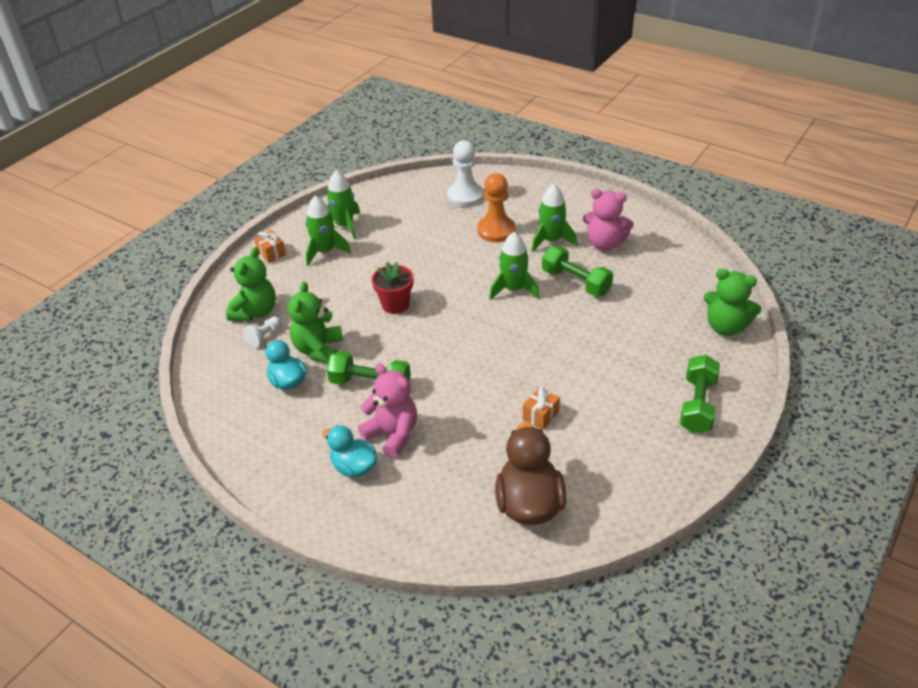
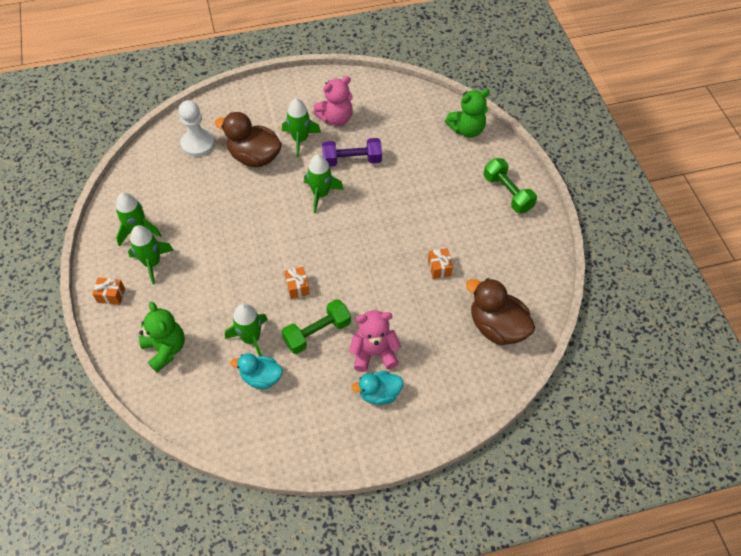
camera: 50 degrees left, 15 degrees up
white pawn [243,317,281,348] -> none
green teddy bear [288,282,343,363] -> green rocket [225,303,268,356]
red flower pot [372,262,413,314] -> none
orange pawn [477,173,515,242] -> brown duck [215,112,282,167]
green dumbbell [542,246,613,297] -> purple dumbbell [322,138,382,167]
none -> orange gift [284,267,310,299]

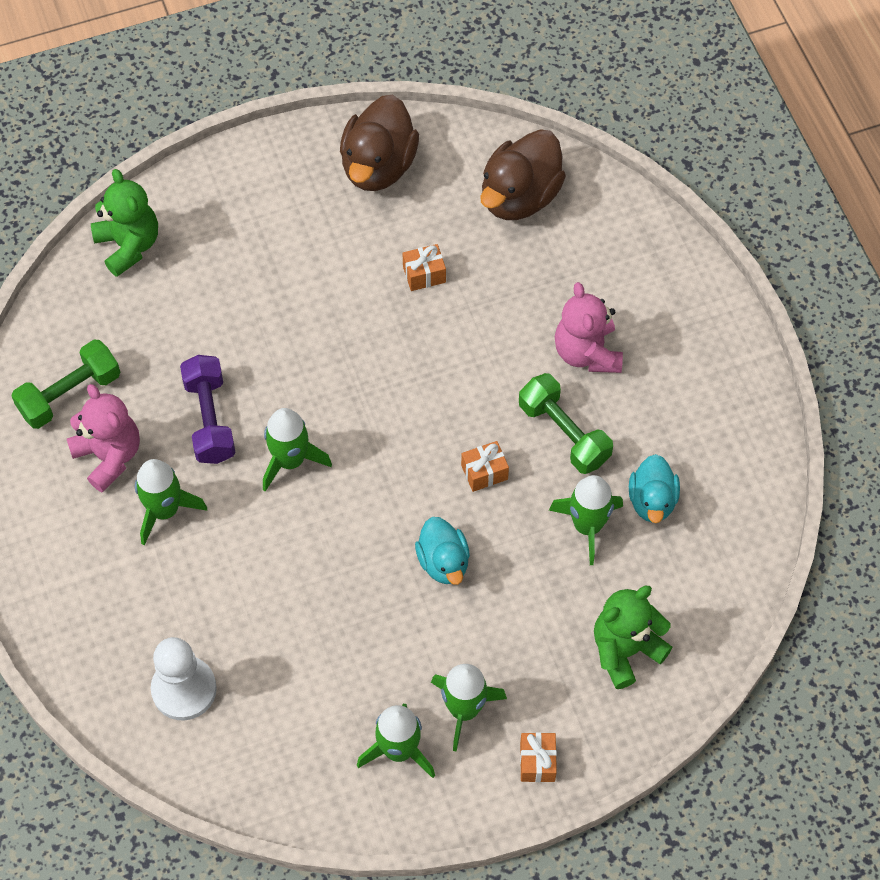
camera: 95 degrees left, 5 degrees up
brown duck [215,112,282,167] -> brown duck moved to [340,95,419,191]
turquoise duck [351,371,403,405] -> turquoise duck moved to [415,517,470,585]
green dumbbell [484,158,537,213] -> green dumbbell moved to [11,340,120,429]

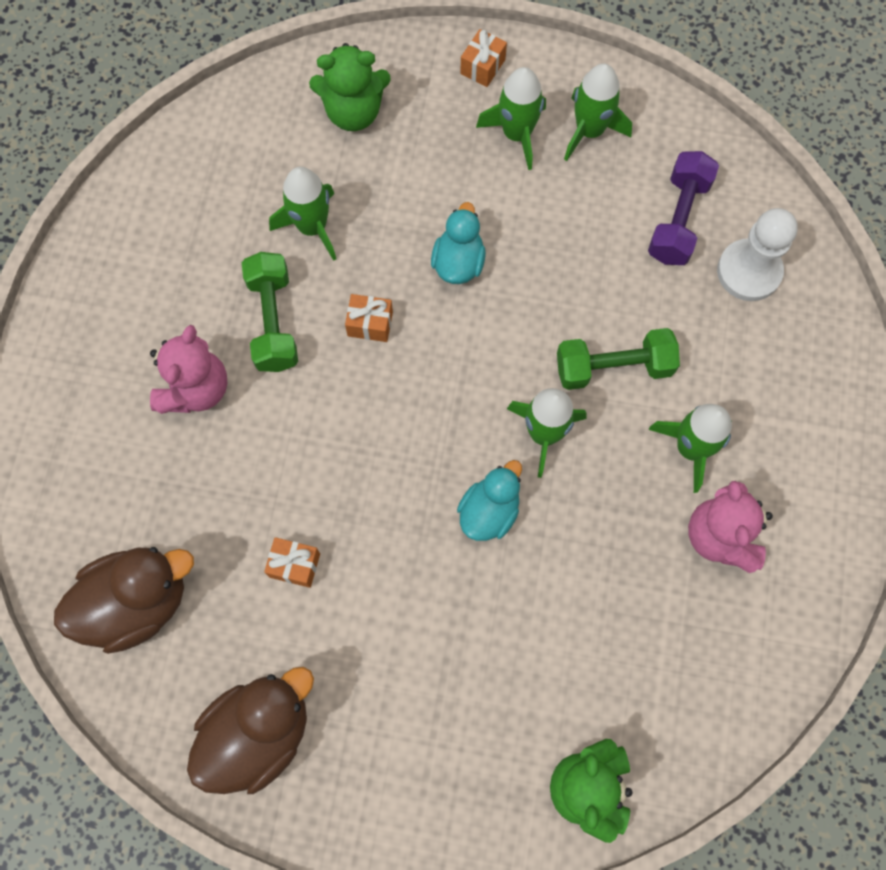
camera: 150 degrees left, 10 degrees up
green dumbbell [11,340,120,429] -> green dumbbell moved to [557,328,680,390]
purple dumbbell [180,355,235,464] -> purple dumbbell moved to [648,151,719,265]
turquoise duck [629,454,680,523] -> turquoise duck moved to [457,460,522,541]

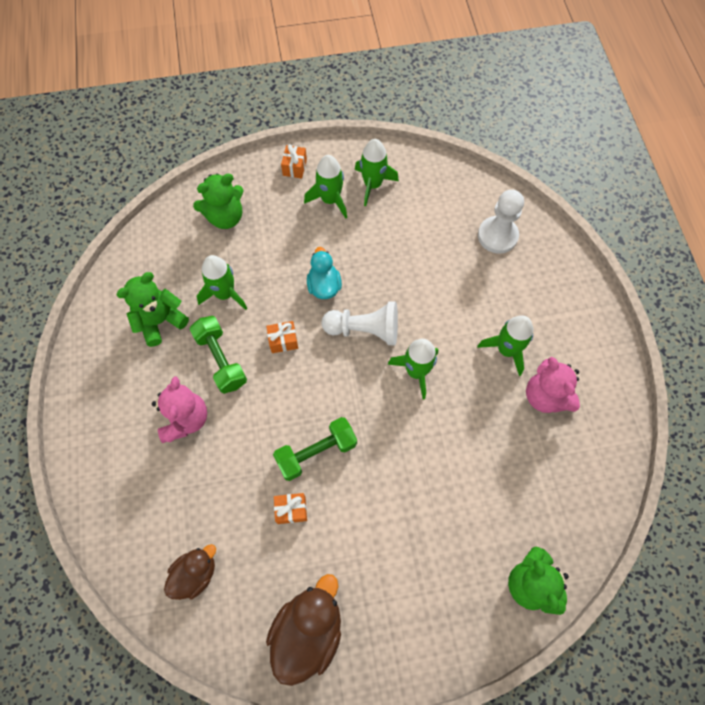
camera: 20 degrees left, 5 degrees down
brown duck [54,547,194,654] -> brown duck [164,544,216,600], size x0.62
turquoise duck [457,460,522,541] -> none
green dumbbell [557,328,680,390] -> green dumbbell moved to [273,417,357,481]
purple dumbbell [648,151,719,265] -> none
none -> green teddy bear [116,272,189,347]
none -> white pawn [322,302,398,345]

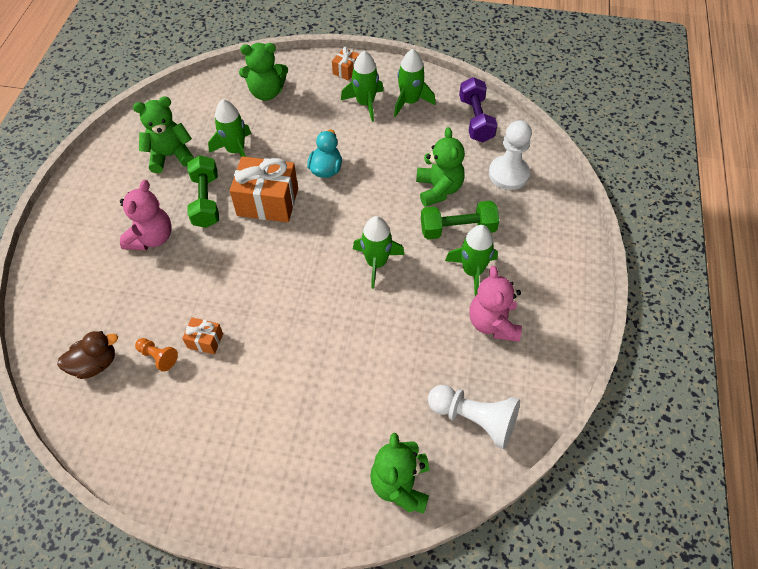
camera: 20 degrees right, 10 degrees down
orange gift [266,321,298,353] -> orange gift [230,156,298,222], size x2.05
brown duck [266,574,341,686] -> none
green dumbbell [273,417,357,481] -> green dumbbell moved to [421,201,499,239]
white pawn [322,302,398,345] -> white pawn moved to [428,385,520,449]
none -> orange pawn [135,338,178,372]
none -> green teddy bear [416,127,465,207]
none -> purple dumbbell [459,77,497,142]

